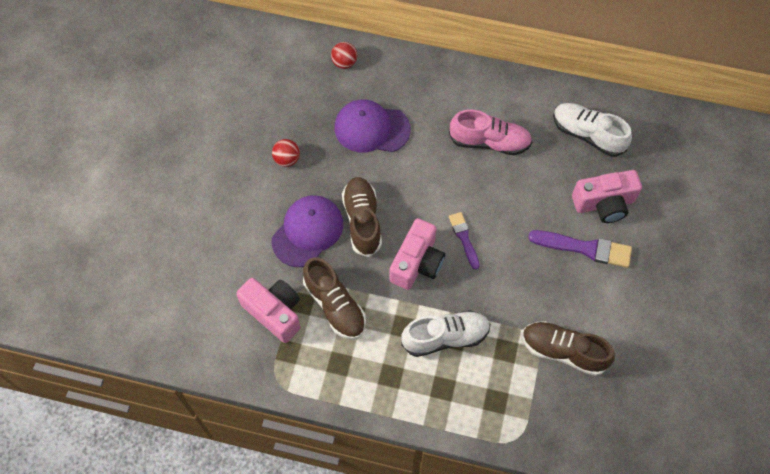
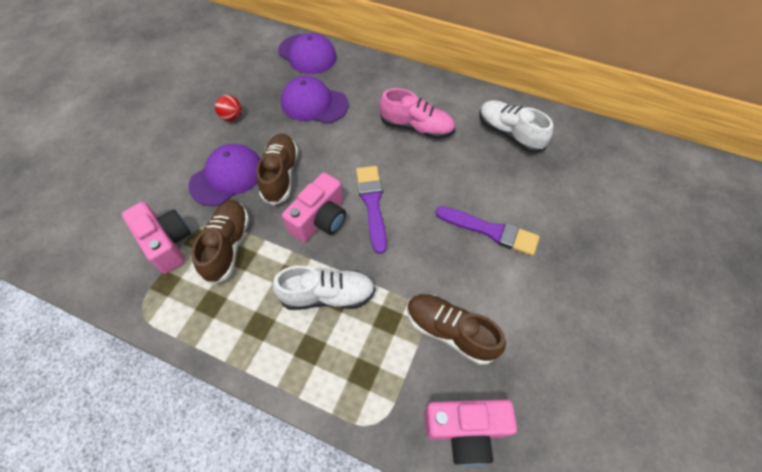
camera: 10 degrees right, 5 degrees down
brown shoe [303,257,366,339] -> brown shoe turned 150 degrees counterclockwise [192,200,249,285]
red ball [331,42,357,69] -> purple cap [278,33,337,74]
purple brush [449,212,480,270] -> purple brush [356,166,387,254], size x1.62
pink camera [572,170,642,223] -> pink camera moved to [424,399,517,466]

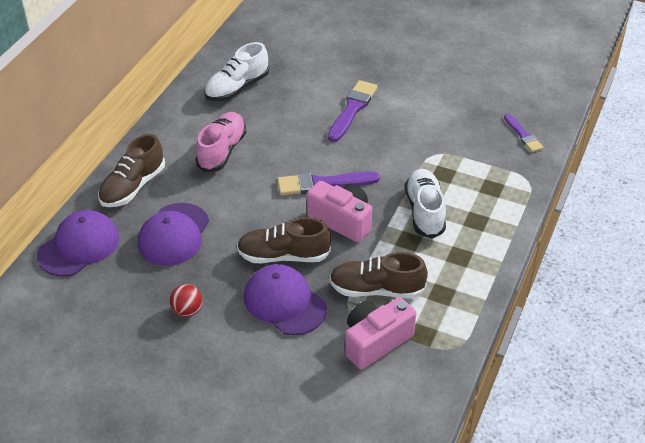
camera: 90 degrees left, 15 degrees down
brown shoe [407,294,506,365] -> brown shoe moved to [98,134,165,207]
pink camera [424,399,517,466] -> purple brush [504,113,544,152]

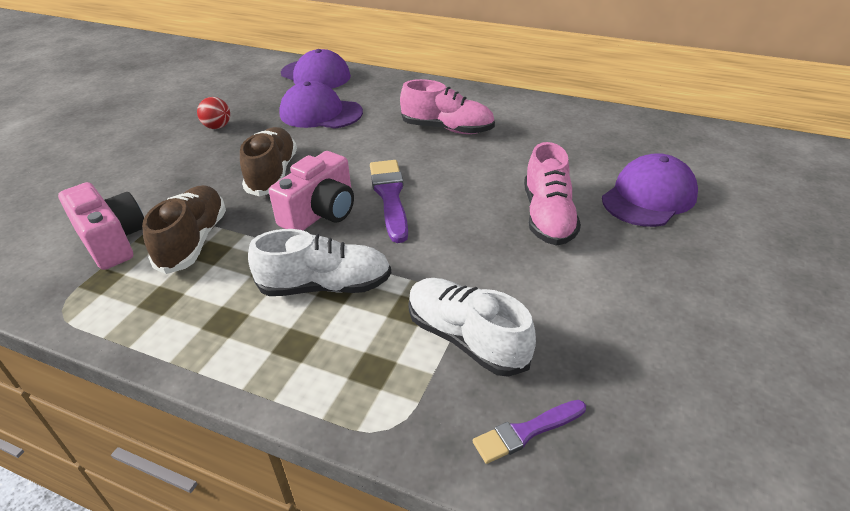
camera: 90 degrees right, 5 degrees down
brown shoe [98,134,165,207] -> none
white shoe [204,42,269,101] -> white shoe moved to [409,278,536,377]
purple cap [244,264,327,335] -> purple cap moved to [602,153,698,227]
purple brush [328,80,378,142] -> pink shoe [524,142,581,246]

